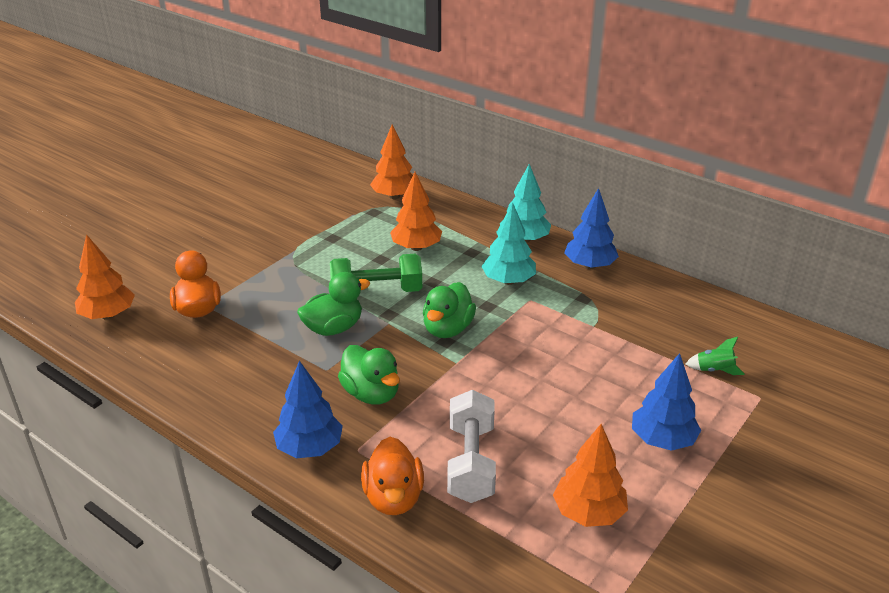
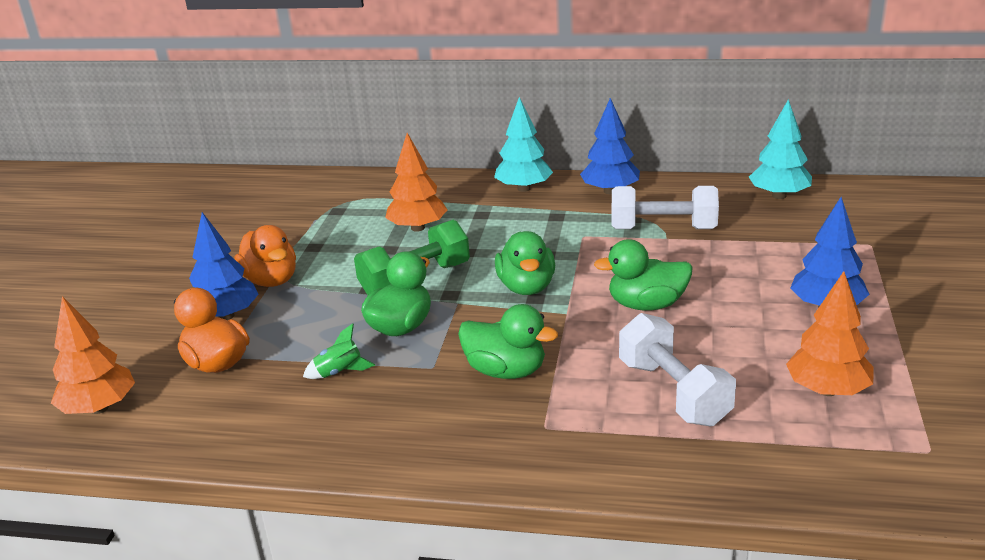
camera: 25 degrees left, 5 degrees down
blue tree [273,361,343,458] -> blue tree moved to [189,212,259,320]
orange duck [361,437,424,515] -> orange duck moved to [234,225,296,287]
orange tree [370,124,413,199] -> none
turquoise tree [481,203,536,285] -> turquoise tree moved to [749,99,812,199]
green rocket [686,337,745,375] -> green rocket moved to [303,323,375,379]
none -> green duck [594,239,693,311]
none -> white dumbbell [612,186,719,229]

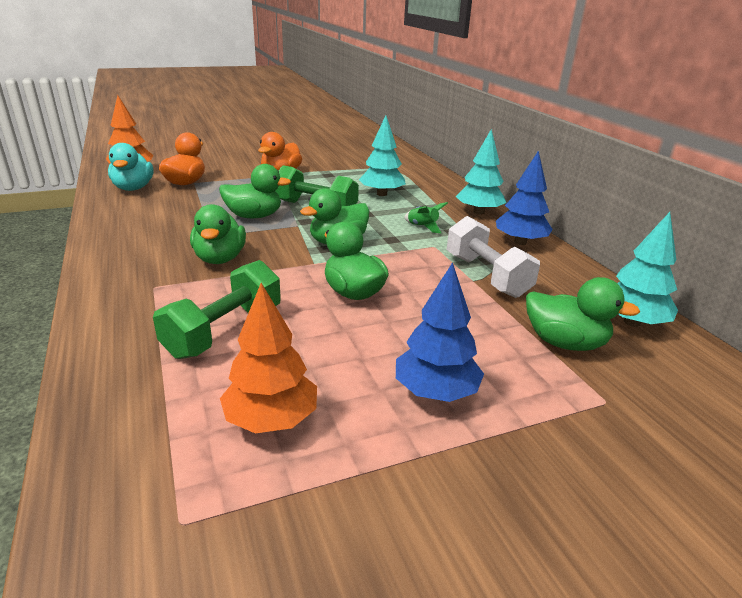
camera: 55 degrees right, 0 degrees up
blue tree [189,212,259,320] -> none
green rocket [303,323,375,379] -> green rocket moved to [404,202,448,233]
orange tree [385,133,448,232] -> turquoise tree [359,115,406,196]
white dumbbell [619,313,736,426] -> green dumbbell [153,260,281,359]
none -> turquoise duck [108,143,154,191]
none -> green duck [526,277,640,351]

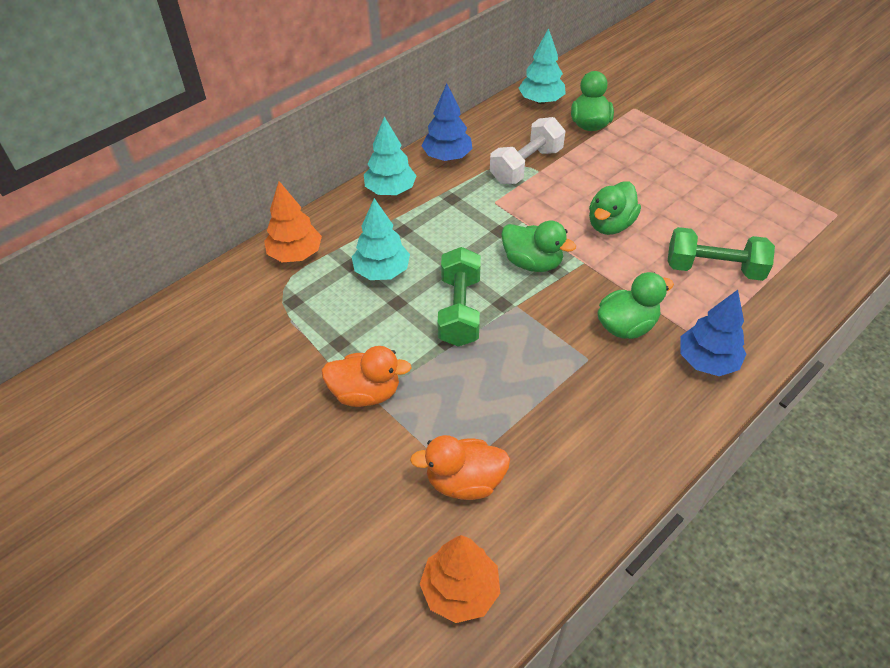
camera: 110 degrees left, 20 degrees up
turquoise duck [108,143,154,191] -> none
green duck [219,164,291,218] -> none
orange tree [220,283,317,433] -> orange tree moved to [264,181,322,262]
blue tree [396,262,484,402] -> blue tree moved to [680,290,746,376]
green rocket [404,202,448,233] -> none

